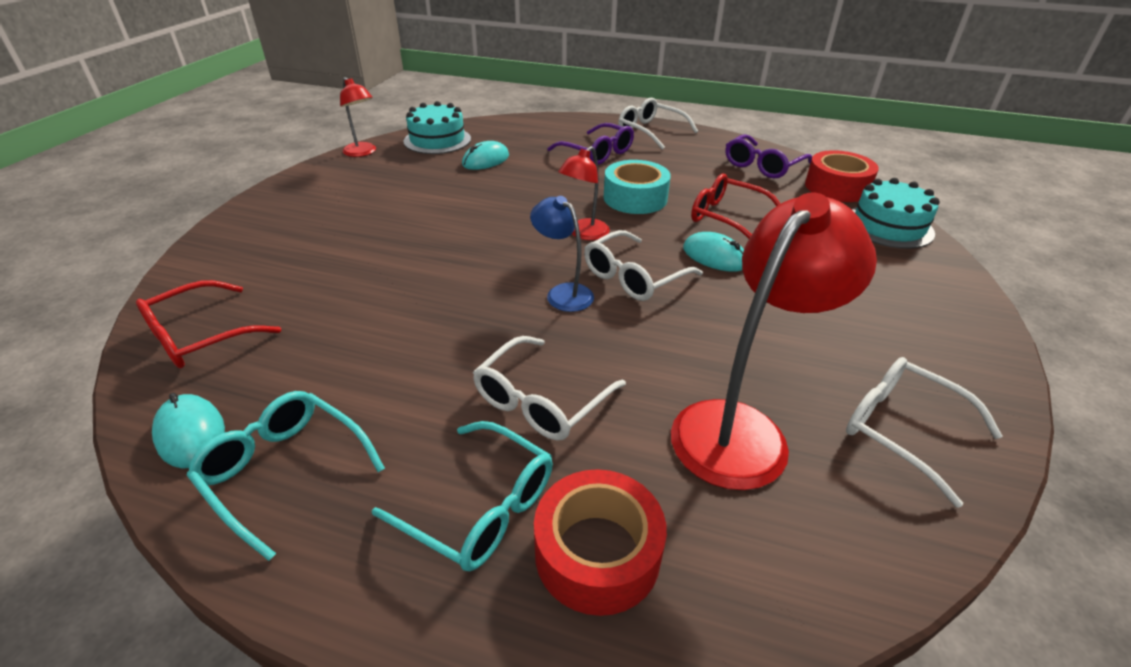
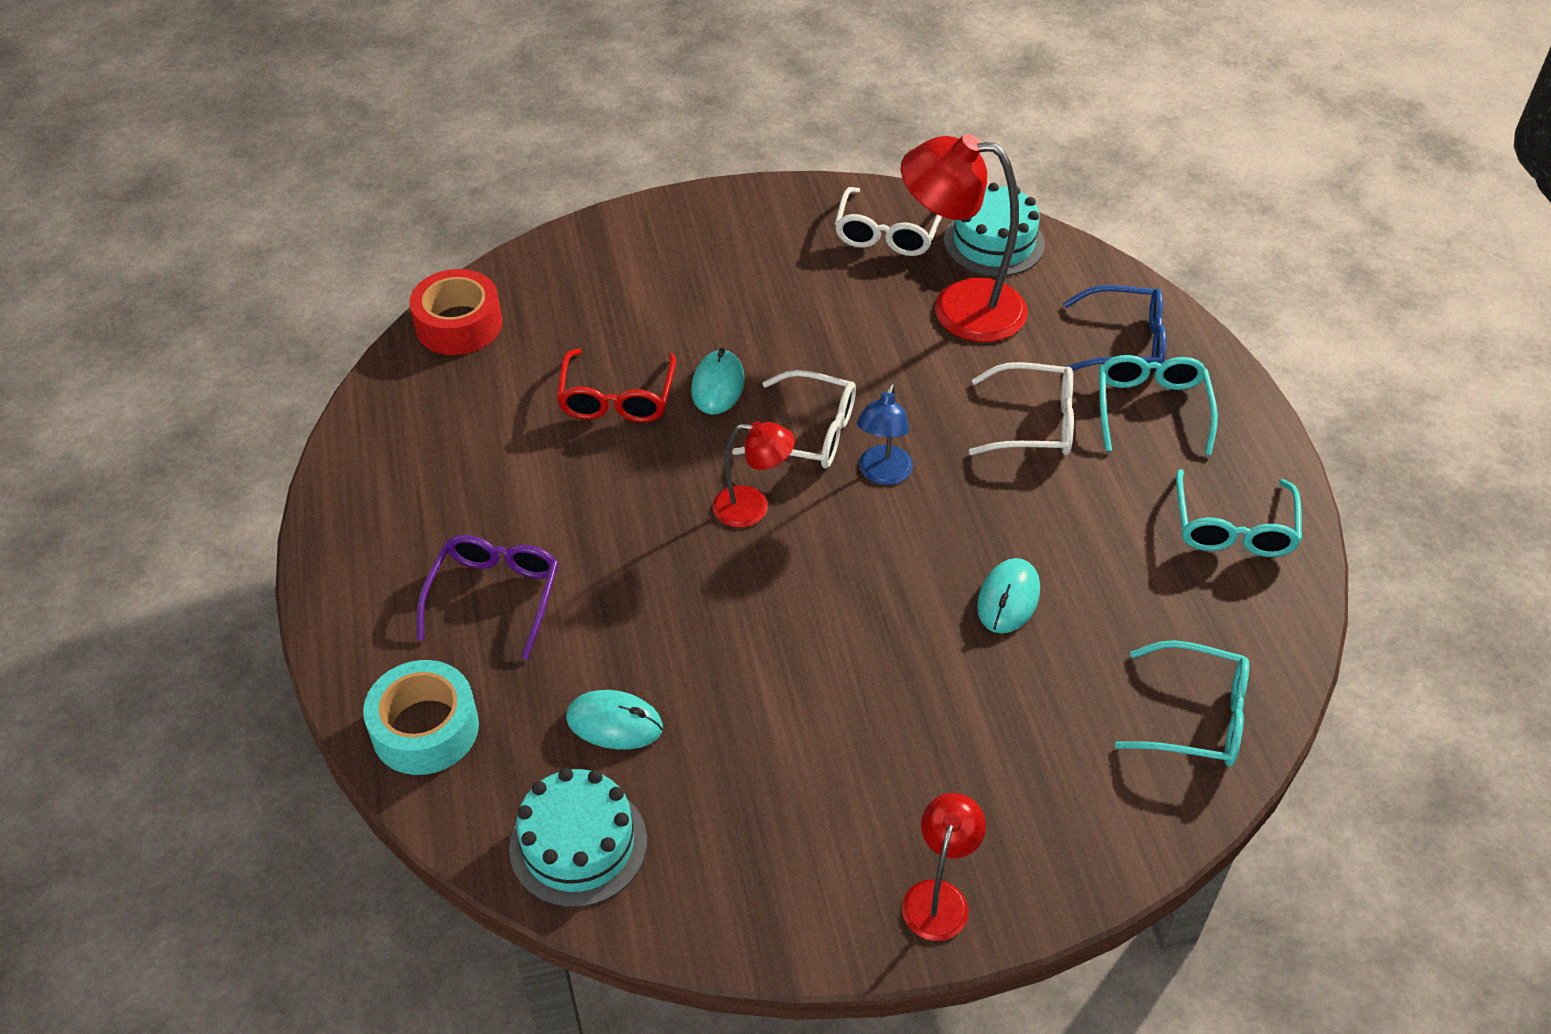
camera: 120 degrees left, 10 degrees up
red glasses [136,280,281,368] -> turquoise glasses [1115,640,1249,766]
turquoise mouse [152,393,225,468] -> turquoise mouse moved to [977,558,1040,633]
red lamp [340,77,376,157] -> red lamp moved to [902,793,986,941]
red tape [534,469,667,616] -> blue glasses [1063,285,1166,371]
turquoise tape [604,160,671,214] -> turquoise tape moved to [363,660,479,775]
white glasses [618,98,698,150] -> none
purple glasses [725,134,812,178] -> none
turquoise cake [852,178,940,249] -> turquoise cake moved to [944,183,1045,276]

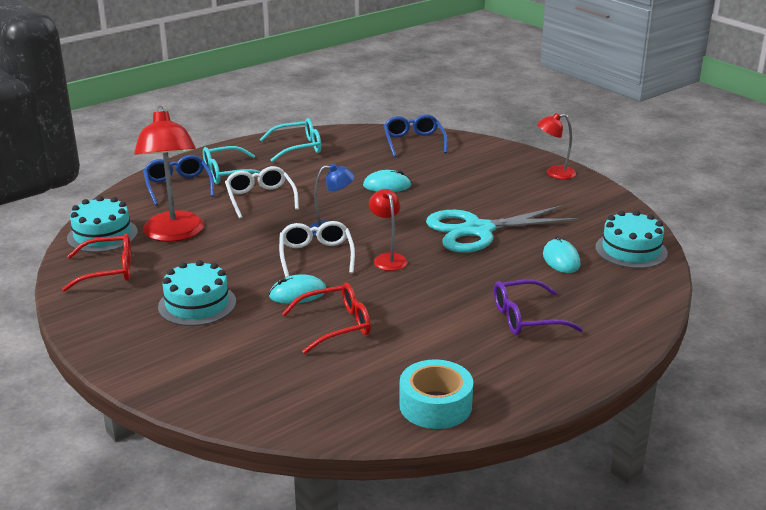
camera: 115 degrees left, 20 degrees down
turquoise tape [363,660,479,775] -> turquoise tape moved to [399,359,473,429]
red tape [410,269,502,355] -> none
white glasses [835,187,942,256] -> red glasses [62,233,131,292]
turquoise glasses [1115,640,1249,766] -> blue glasses [384,114,448,157]
none -> turquoise cake [158,260,236,326]
none -> turquoise scissors [426,205,579,253]

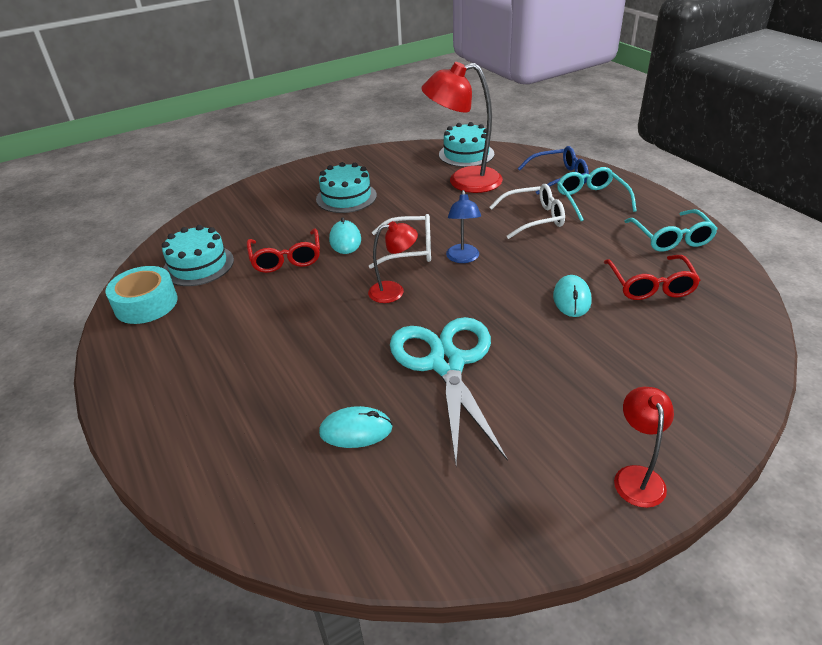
camera: 100 degrees right, 10 degrees up
red glasses [62,233,131,292] -> red glasses moved to [604,255,700,300]
blue glasses [384,114,448,157] -> none
purple glasses [494,279,583,335] -> none
turquoise cake [595,210,668,269] -> turquoise cake moved to [162,225,234,286]

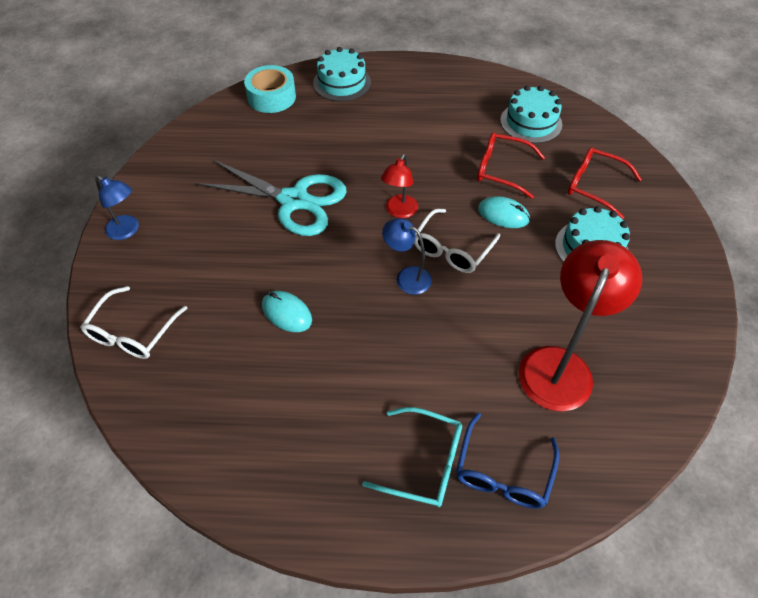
camera: 120 degrees right, 15 degrees up
turquoise tape [105,266,178,324] -> turquoise tape moved to [244,65,296,113]
turquoise mouse [319,406,393,448] -> none
turquoise cake [439,122,494,167] -> turquoise cake moved to [313,47,371,102]
white glasses [489,184,565,239] -> white glasses moved to [80,286,187,359]
red glasses [604,255,700,300] -> red glasses moved to [568,147,642,219]
red lamp [614,387,674,508] -> blue lamp [95,175,139,240]
turquoise glasses [624,209,718,252] -> none

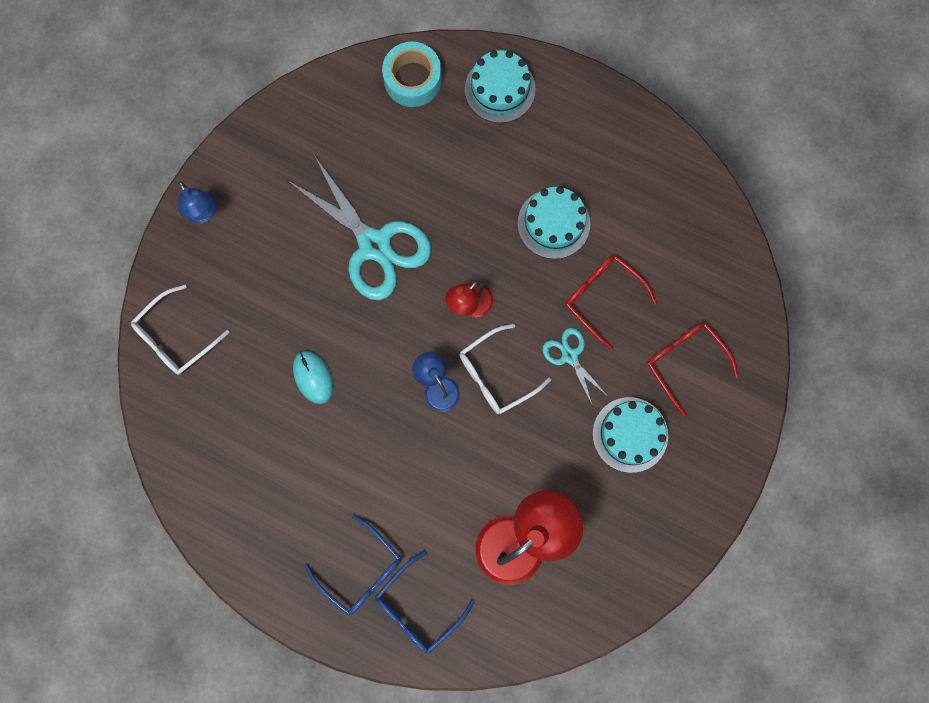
camera: 25 degrees right, 25 degrees up
turquoise glasses [362,407,462,507] -> blue glasses [305,514,402,616]
turquoise mouse [478,196,530,228] -> turquoise scissors [542,328,606,404]
turquoise cake [500,85,562,143] -> turquoise cake moved to [518,186,590,259]

